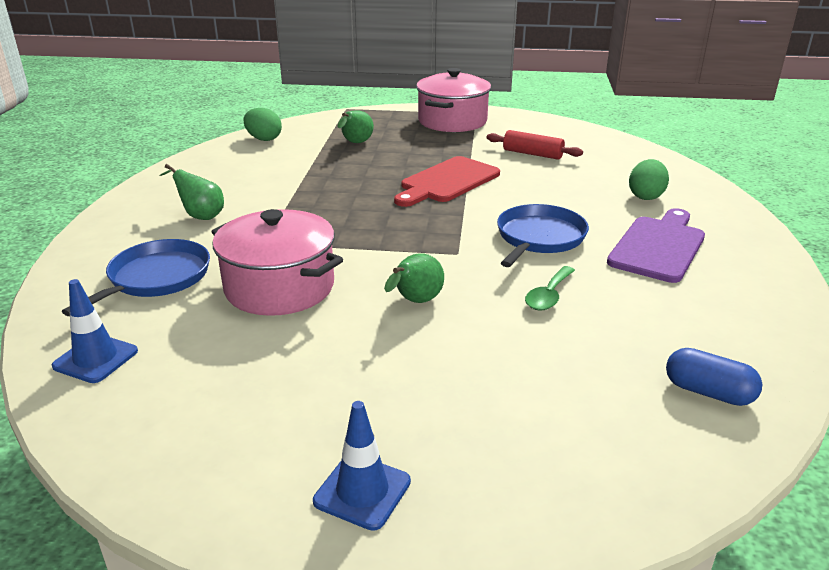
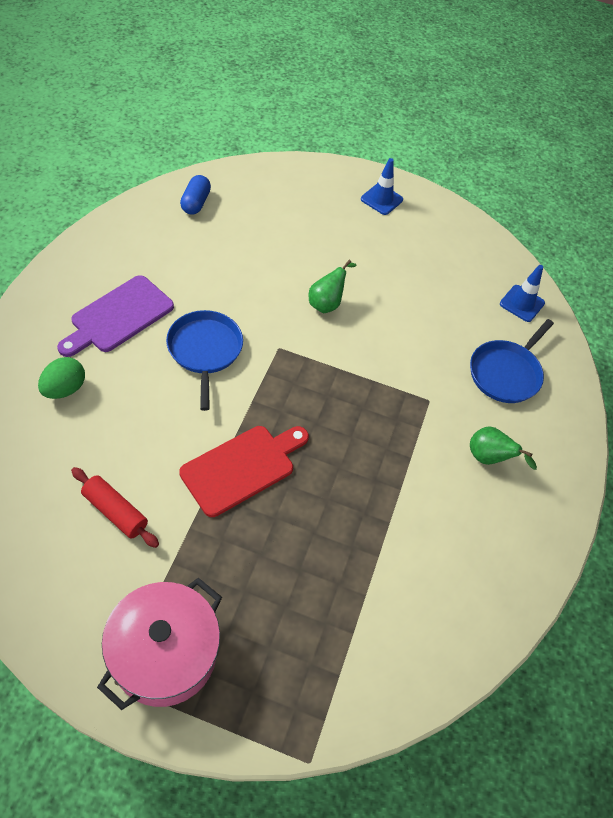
camera: 175 degrees left, 25 degrees up
pink pot [211,209,343,316] -> none
green egg [244,108,282,141] -> none
green pear [338,110,374,143] -> none
blue pan [497,204,589,267] -> blue pan turned 135 degrees clockwise [166,310,243,411]
green spoon [525,266,575,311] -> none
blue capsule [666,348,763,406] -> blue capsule turned 60 degrees clockwise [180,175,211,215]

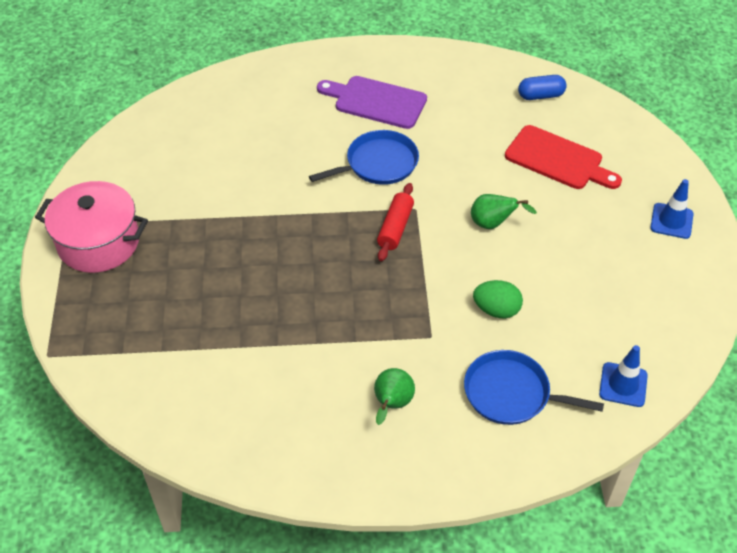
camera: 75 degrees right, 5 degrees down
green egg [38,357,85,399] -> green egg moved to [473,280,523,318]
red rolling pin [71,467,159,548] -> red rolling pin moved to [377,183,414,261]
red cutting board [179,426,309,517] -> red cutting board moved to [505,125,622,189]

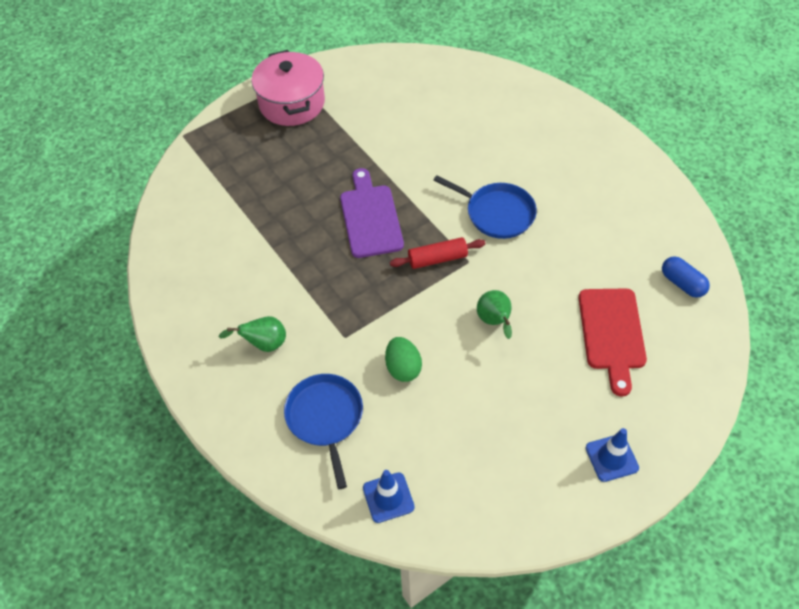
camera: 60 degrees right, 5 degrees up
purple cutting board [317,76,427,129] -> purple cutting board moved to [340,168,404,258]

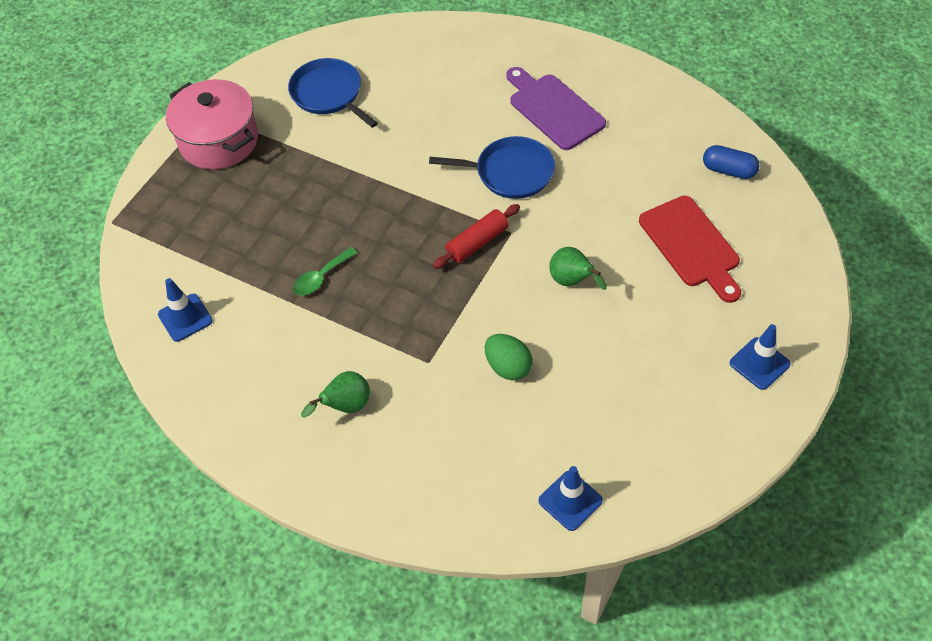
camera: 25 degrees left, 0 degrees up
blue pan [284,374,363,489] -> blue pan moved to [288,58,378,128]
purple cutting board [340,168,404,258] -> purple cutting board moved to [506,67,606,150]
none -> blue traffic cone [158,278,213,342]
none -> green spoon [293,247,358,296]

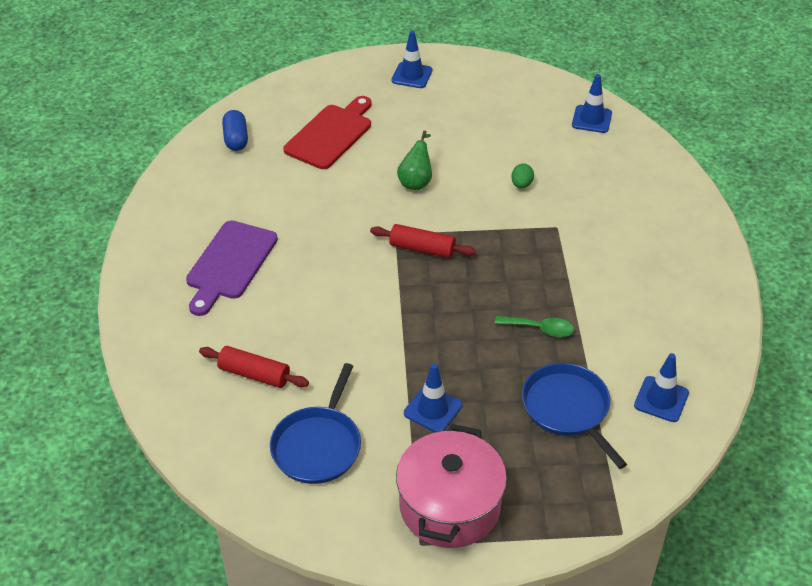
camera: 125 degrees left, 10 degrees down
green pear [301,371,370,418] -> none
blue pan [429,136,555,199] -> blue pan moved to [522,363,627,469]
green egg [485,334,532,380] -> green egg [511,164,534,189], size x0.66
none -> red rolling pin [199,346,309,388]
none -> blue traffic cone [404,363,462,433]

